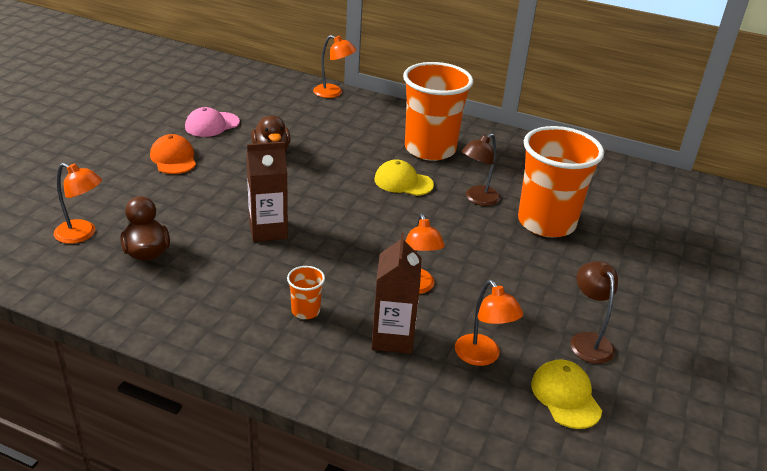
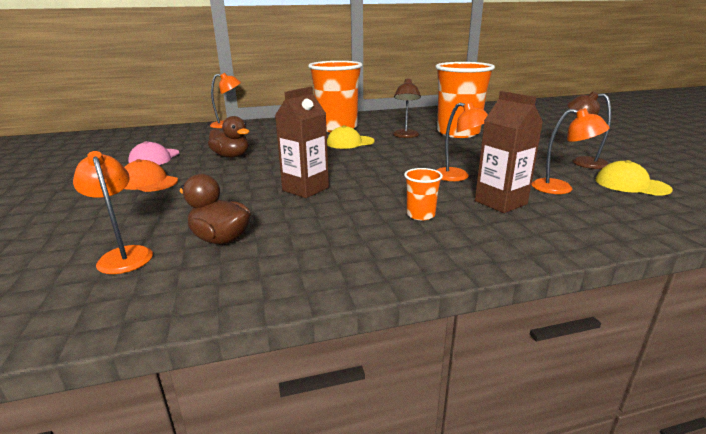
camera: 35 degrees left, 10 degrees down
orange lamp [54,163,102,244] -> orange lamp turned 105 degrees counterclockwise [73,151,153,274]

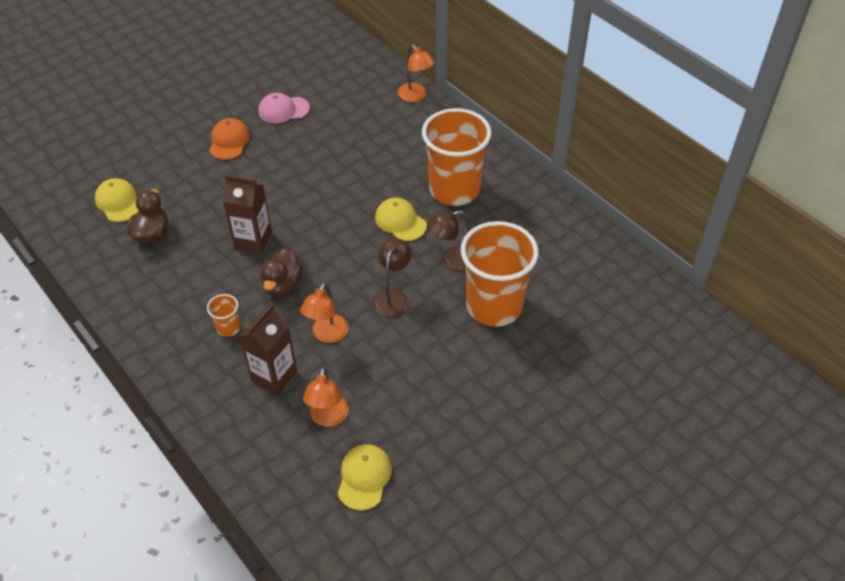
camera: 65 degrees right, 25 degrees up
orange lamp [73,151,153,274] -> yellow cap [95,178,139,222]
brown duck [208,116,249,158] -> brown duck moved to [260,247,303,297]
brown lamp [567,91,611,169] -> brown lamp moved to [373,238,412,317]

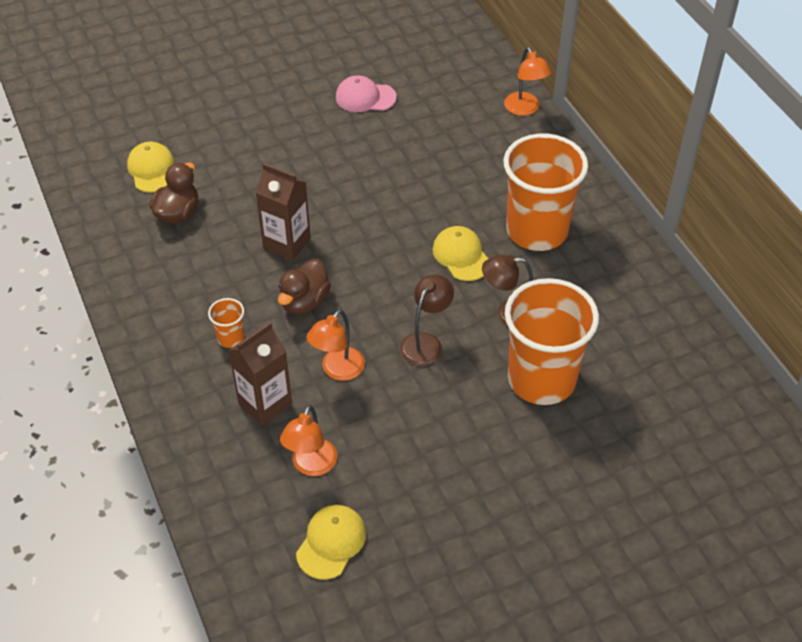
camera: 15 degrees right, 0 degrees up
orange cap [209,118,250,160] -> none

